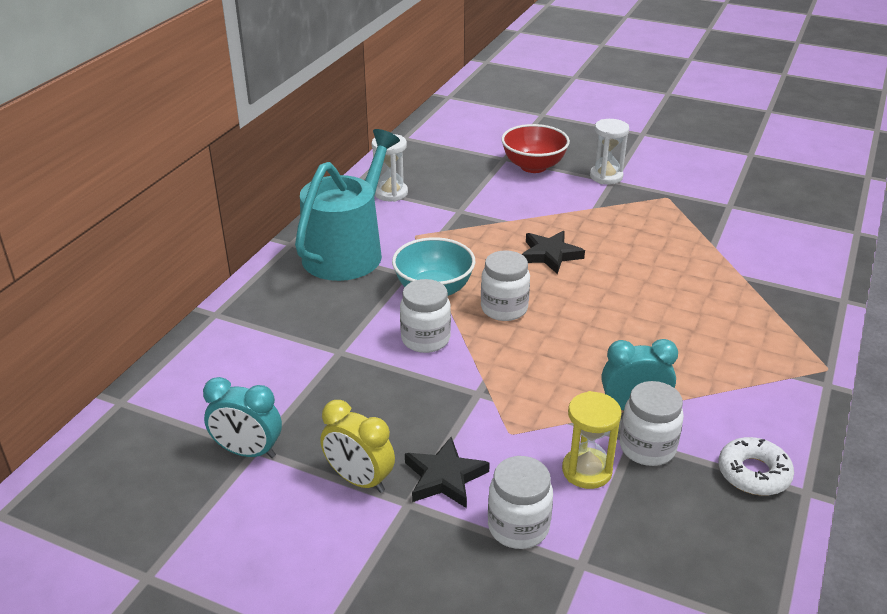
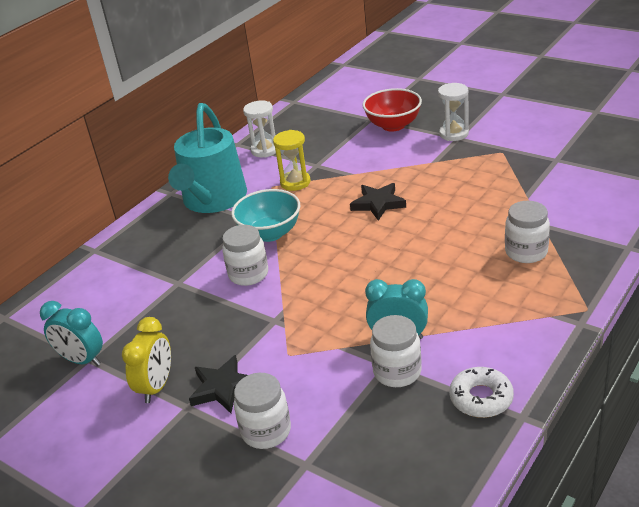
camera: 15 degrees right, 0 degrees up
turquoise watering can [295,129,400,281] -> turquoise watering can turned 150 degrees clockwise [168,103,247,213]
yellow clock [320,400,395,493] -> yellow clock turned 120 degrees counterclockwise [122,317,171,403]
white jar [481,250,530,321] -> white jar moved to [505,201,550,263]
yellow hourglass [562,391,622,489] -> yellow hourglass moved to [273,130,310,191]

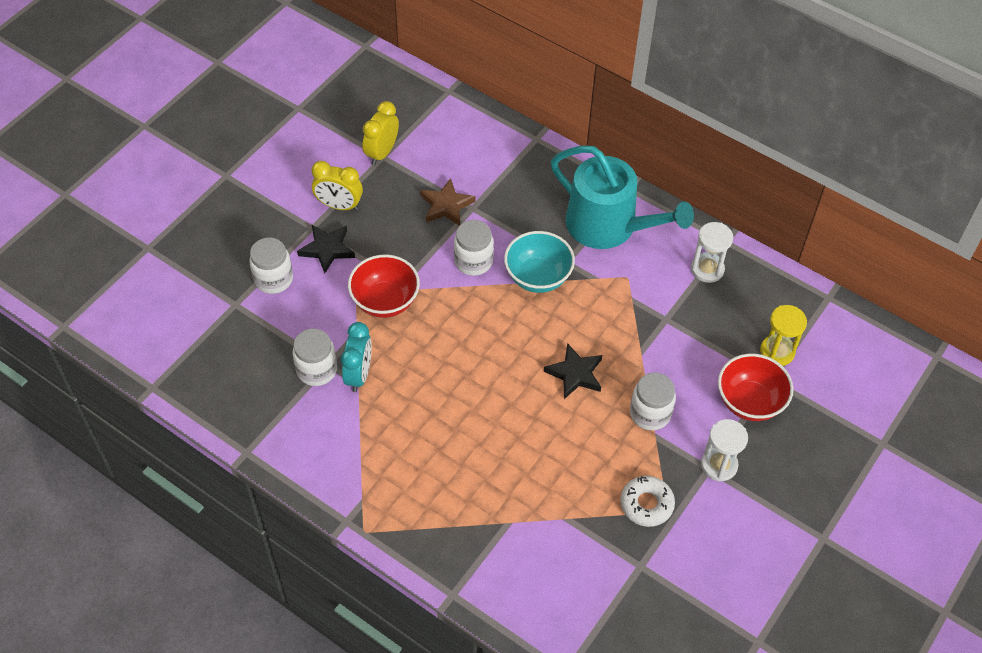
camera: 85 degrees right, 20 degrees up
turquoise clock [40,301,103,366] -> yellow clock [362,101,399,165]
turquoise watering can [168,103,247,213] -> turquoise watering can turned 150 degrees counterclockwise [551,145,694,249]
yellow hourglass [273,130,310,191] -> yellow hourglass moved to [760,305,807,366]
white donut [449,367,514,418] -> white donut moved to [620,476,675,527]
white jar [505,201,550,263] -> white jar moved to [630,372,676,430]
none -> red bowl [348,255,420,318]
none -> brown star [420,178,475,226]

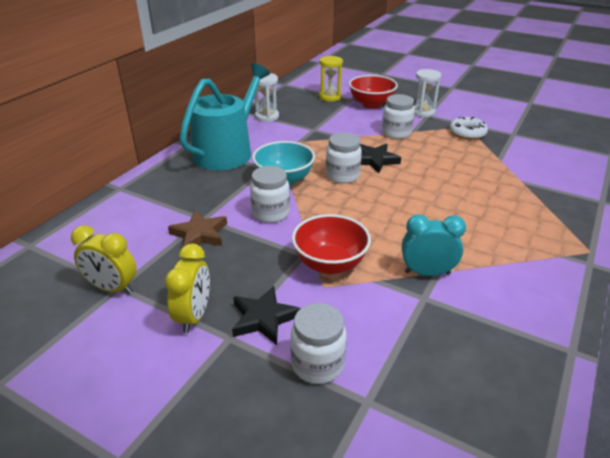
camera: 95 degrees left, 20 degrees down
white jar [292,329,337,386] -> white jar moved to [326,132,362,184]

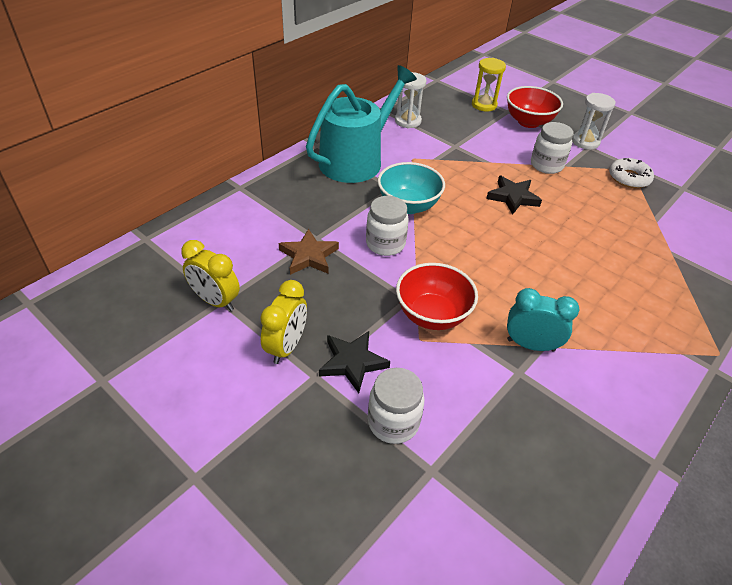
camera: 10 degrees right, 10 degrees up
white jar [326,132,362,184] -> none

